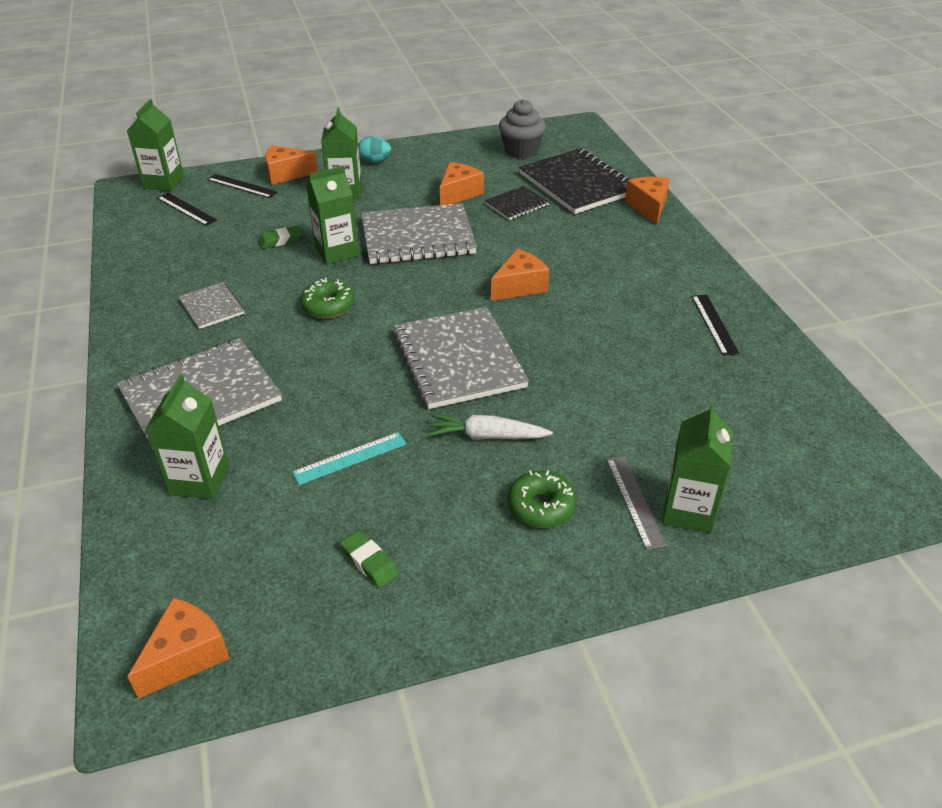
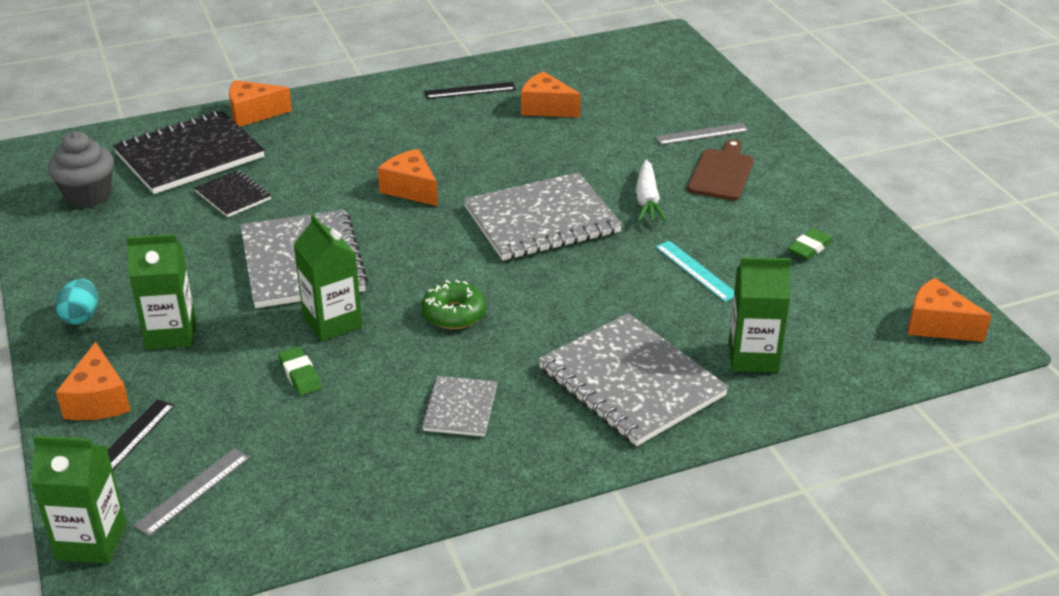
camera: 95 degrees left, 5 degrees down
black ruler [157,193,217,226] -> grey ruler [133,448,250,536]
grey notebook [178,282,244,329] -> grey notebook turned 45 degrees counterclockwise [421,376,497,437]
orange cheese [440,162,484,205] -> orange cheese moved to [521,71,581,117]
green donut [508,470,577,528] -> brown cutting board [687,139,754,200]
green carton [662,403,733,533] -> none

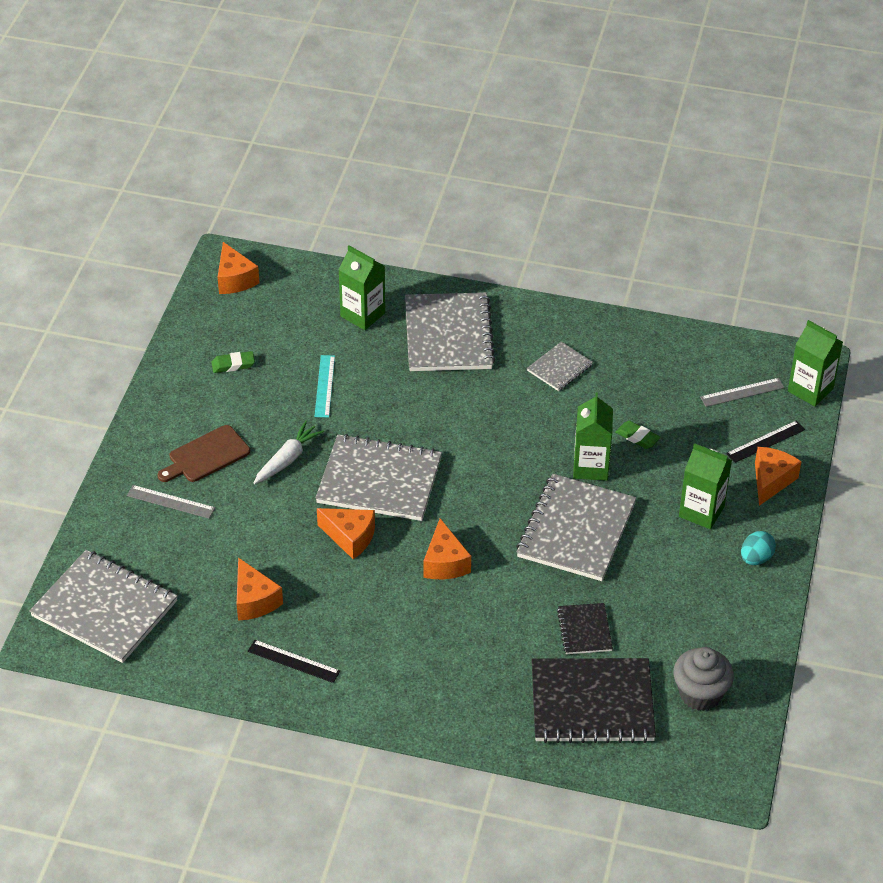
camera: 145 degrees left, 10 degrees up
orange cheese [229,80,292,127] -> orange cheese moved to [317,508,375,559]
green eraser [278,346,322,396] -> green eraser turned 60 degrees counterclockwise [616,421,661,449]
green donut [422,280,486,329] -> none
none -> grey notebook [29,550,178,663]

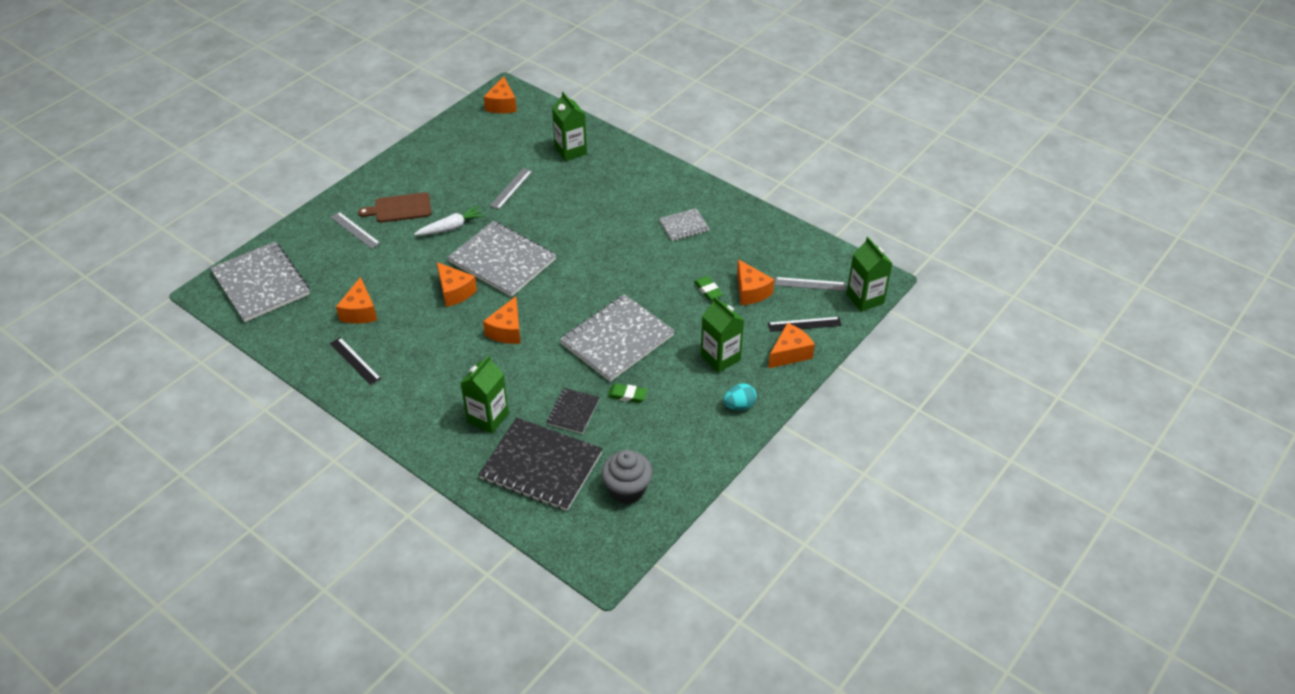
camera: 25 degrees right, 0 degrees up
green eraser [211,351,255,373] -> green eraser moved to [608,383,648,403]
turquoise ruler [315,355,335,418] -> grey ruler [490,168,532,209]
grey notebook [405,292,495,371] -> none
green carton [573,393,613,481] -> green carton moved to [461,355,509,433]
none -> orange cheese [737,259,774,305]

